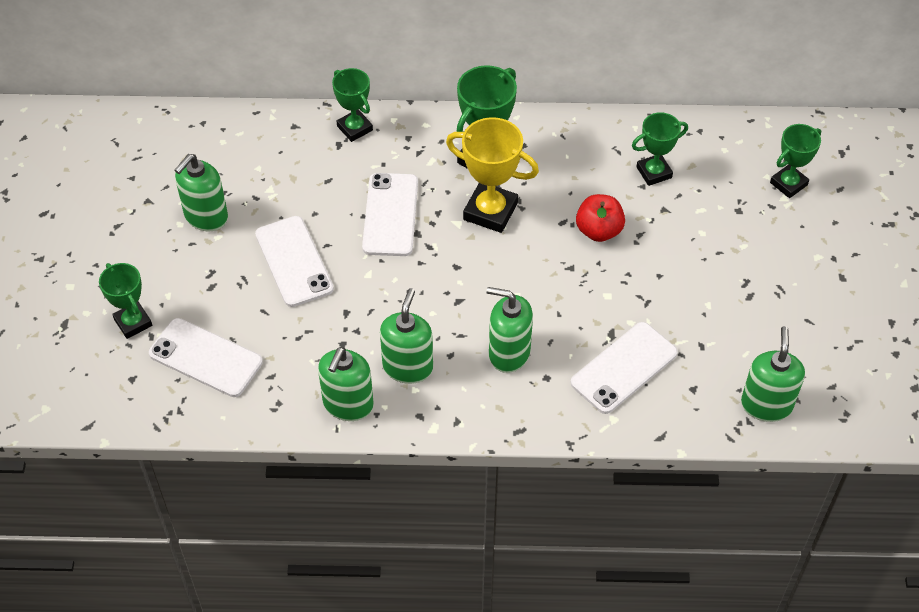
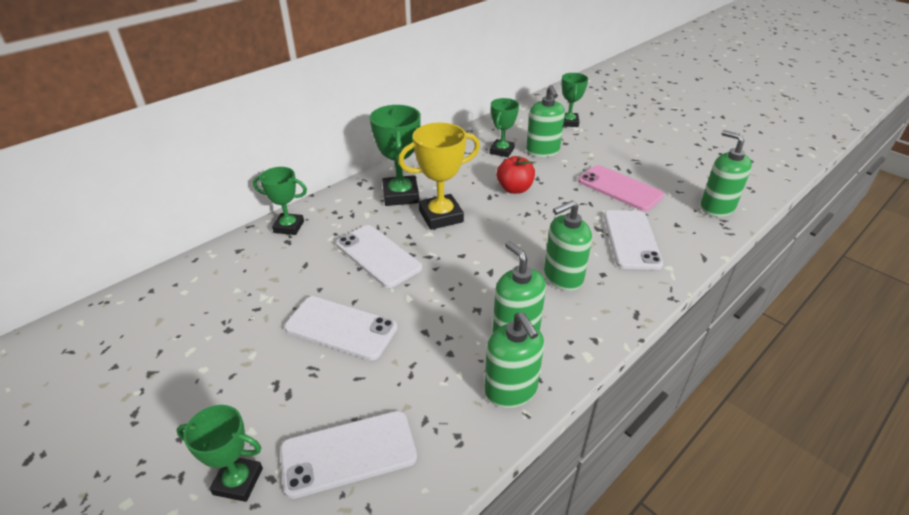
camera: 45 degrees left, 15 degrees down
green soap dispenser [174,154,228,231] -> green soap dispenser moved to [526,85,565,157]
none -> pink phone [578,165,664,211]

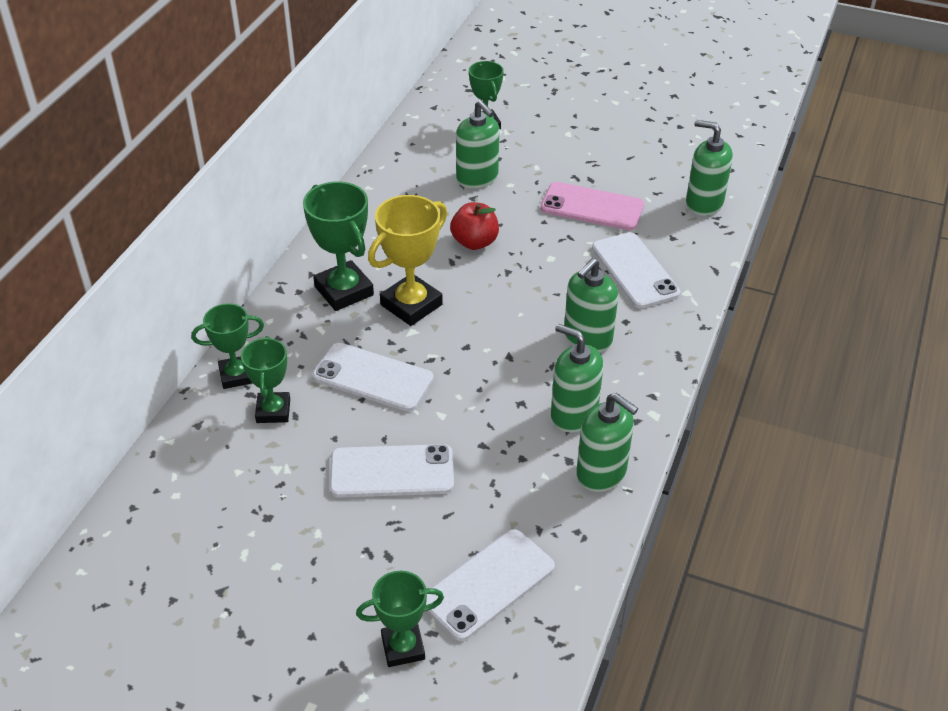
camera: 25 degrees left, 5 degrees up
green trophy [490,98,519,157] -> green trophy moved to [241,336,290,423]

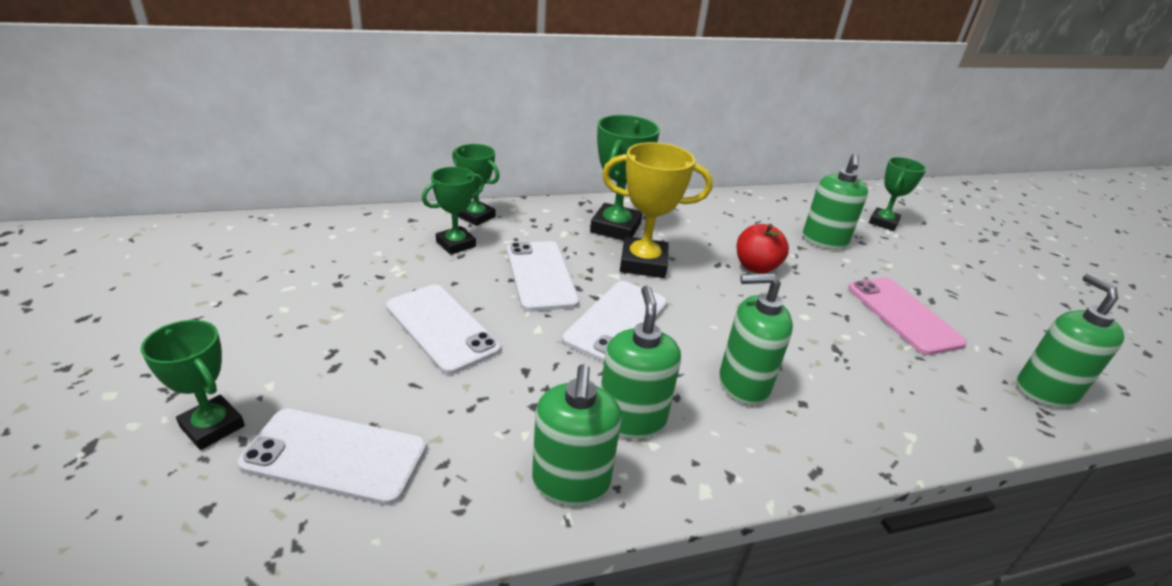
camera: 50 degrees right, 10 degrees down
white phone [592,232,680,309] -> white phone moved to [562,281,667,363]

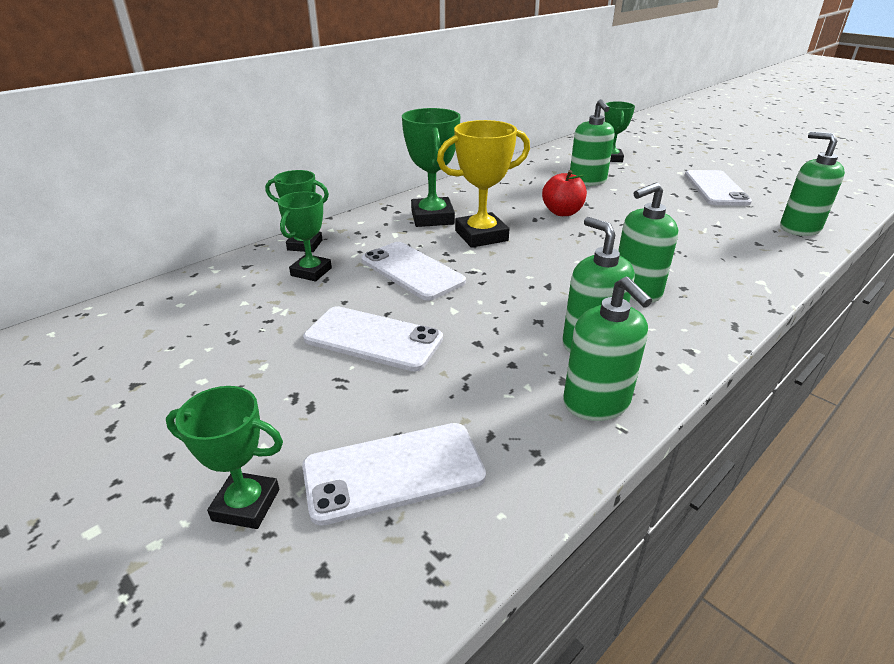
camera: 25 degrees left, 0 degrees up
white phone [562,281,667,363] -> white phone moved to [685,170,752,206]
pink phone [848,277,967,355] -> none

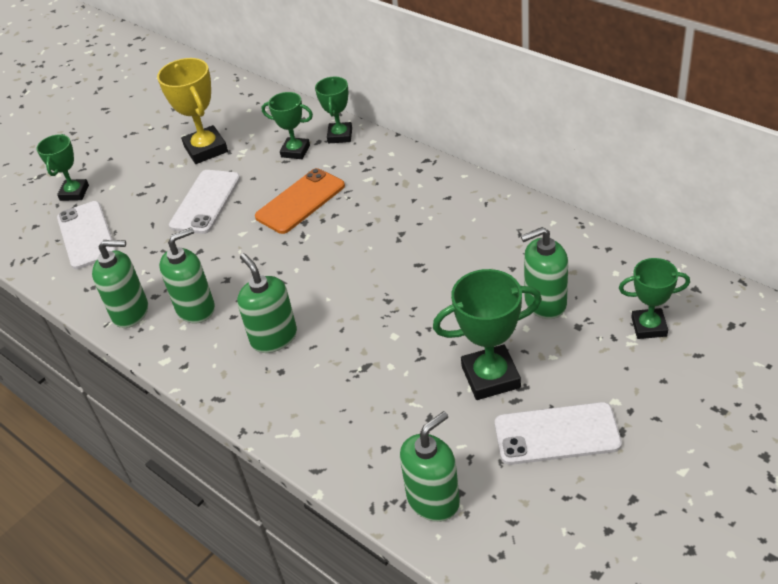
camera: 90 degrees right, 10 degrees up
white phone [362,242,466,301] -> orange phone [255,168,345,234]
green trophy [402,108,460,227] -> green trophy moved to [433,269,542,400]
yellow trophy [437,120,530,248] -> yellow trophy moved to [157,58,228,164]
red apple [542,170,587,216] -> none
green soap dispenser [563,277,652,421] -> green soap dispenser turned 150 degrees counterclockwise [92,240,148,328]

